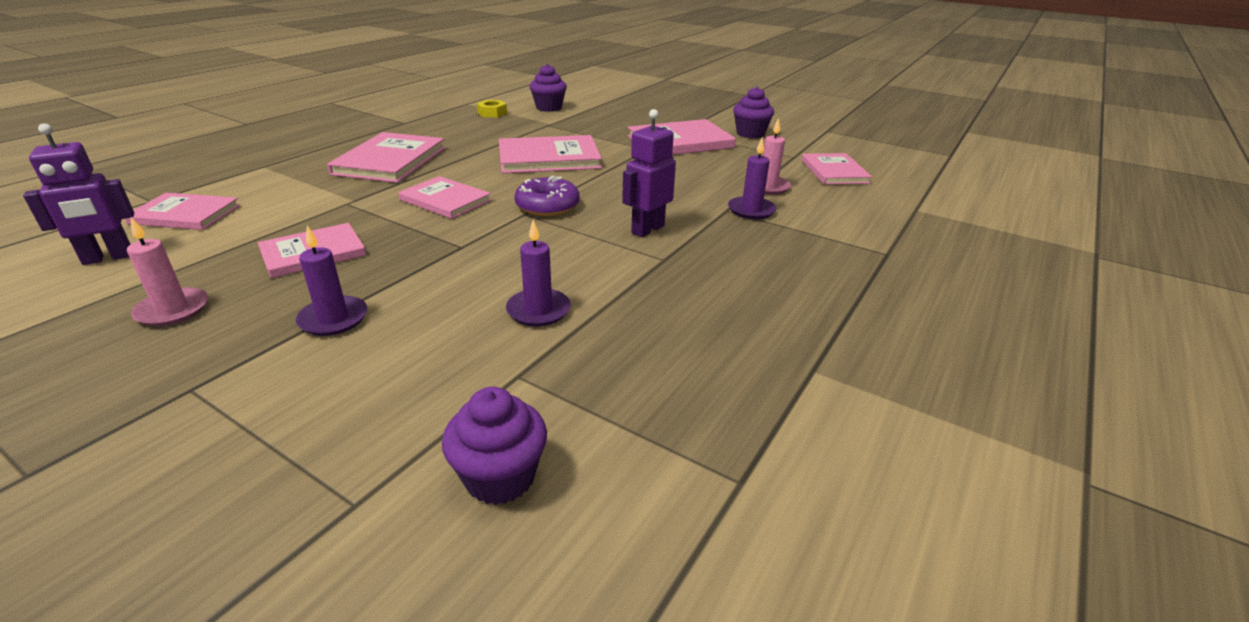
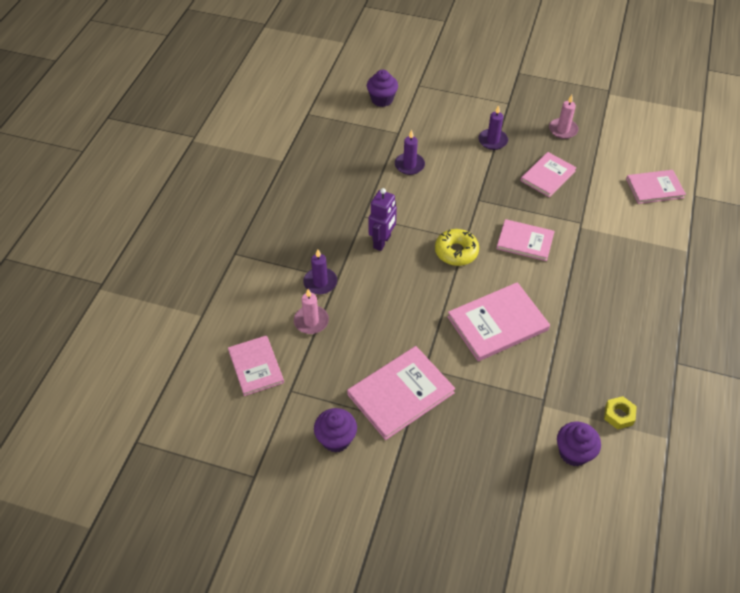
camera: 165 degrees right, 20 degrees up
purple robot [23,123,134,265] -> none
pink book [327,132,445,183] -> none
purple donut [514,175,580,216] -> yellow donut [435,229,479,266]

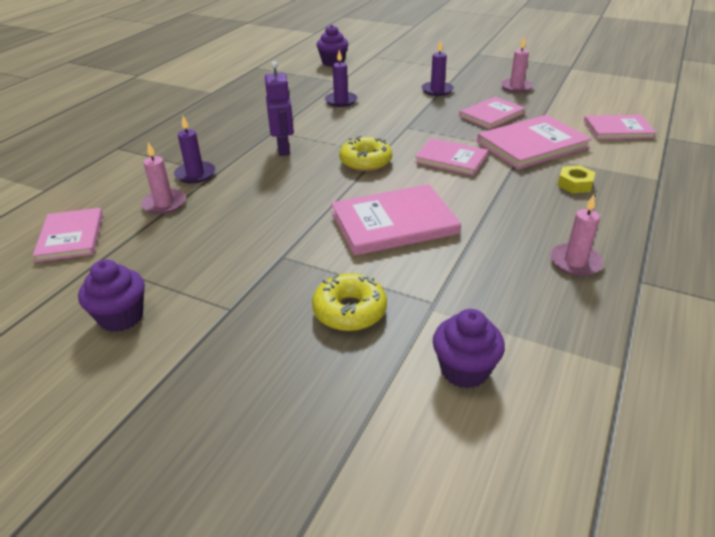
camera: 10 degrees right, 15 degrees down
pink book [347,346,455,440] -> pink book moved to [477,115,591,170]
purple robot [369,188,397,251] -> purple robot turned 45 degrees counterclockwise [265,61,294,156]
yellow nut [604,396,637,429] -> yellow nut moved to [557,166,595,193]
none -> yellow donut [312,273,387,331]
none -> pink candle [550,194,604,276]

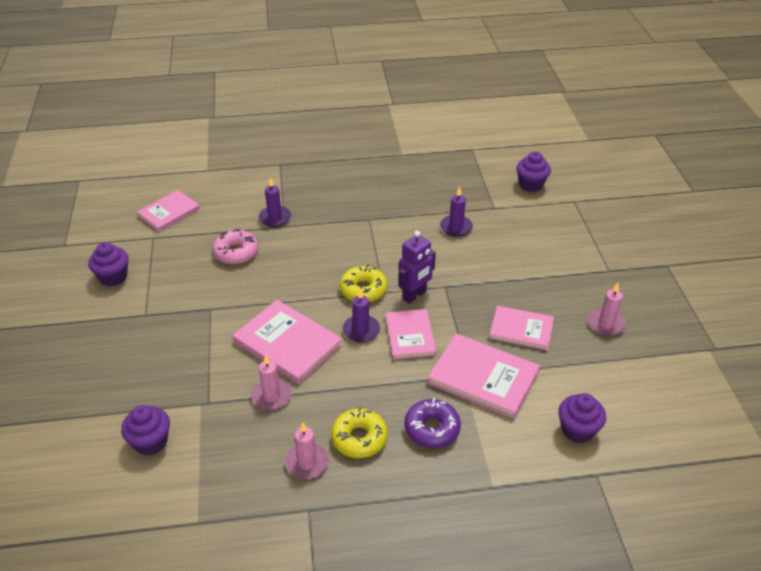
camera: 55 degrees right, 5 degrees up
pink candle [141,142,186,214] -> pink candle moved to [251,355,292,410]
purple robot [265,61,294,156] -> purple robot moved to [399,231,436,304]
yellow donut [312,273,387,331] -> yellow donut moved to [331,407,388,458]
purple candle [421,40,454,96] -> purple candle moved to [343,289,380,342]
yellow nut [557,166,595,193] -> purple donut [405,398,461,448]
pink book [584,115,657,140] -> purple cupcake [559,393,606,444]
none -> pink donut [213,229,259,264]

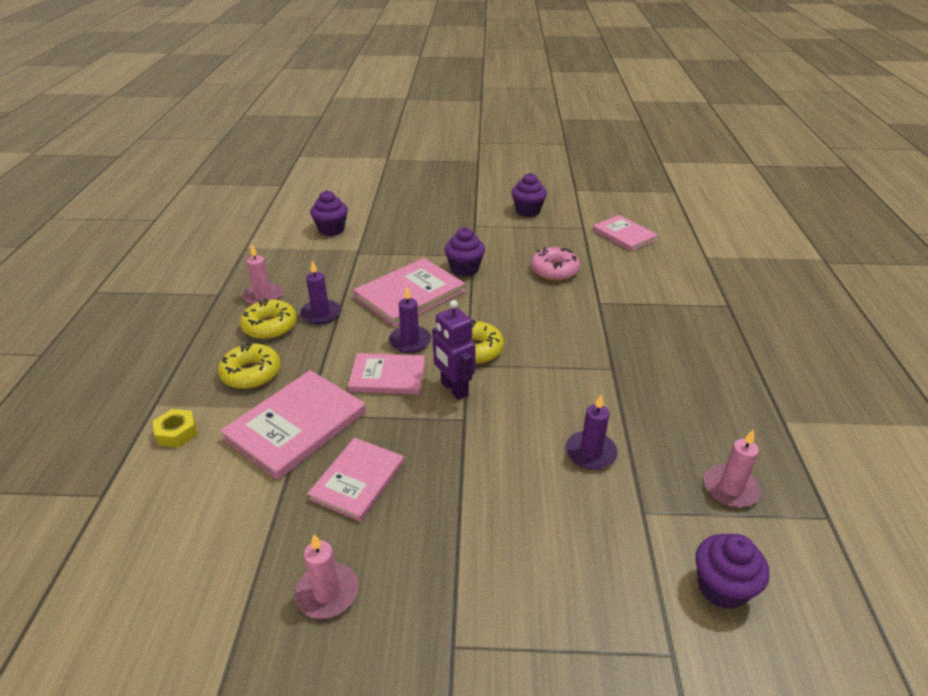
camera: 100 degrees right, 5 degrees down
pink candle [251,355,292,410] -> pink candle moved to [704,429,761,508]
purple candle [259,177,291,227] -> purple candle moved to [300,261,341,325]
purple donut [405,398,461,448] -> yellow donut [218,342,281,389]
purple cupcake [559,393,606,444] -> purple cupcake moved to [444,227,485,276]
none -> yellow nut [153,409,198,447]

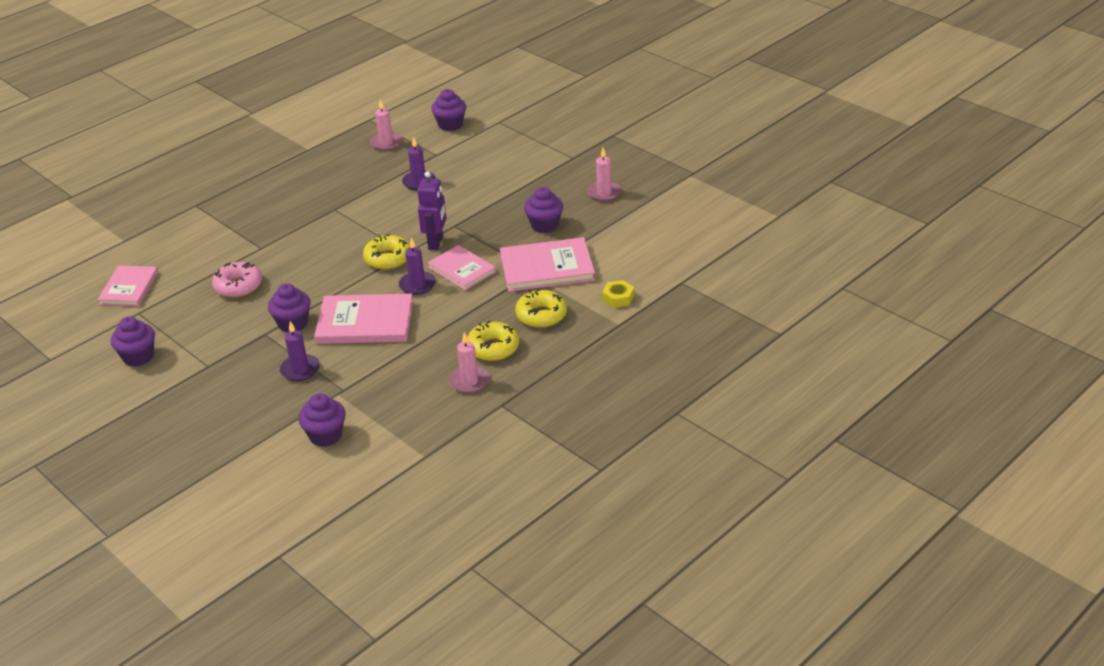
camera: 135 degrees left, 0 degrees up
purple candle [300,261,341,325] -> purple candle moved to [280,321,320,381]
pink book [307,438,404,522] -> purple cupcake [524,187,563,233]

